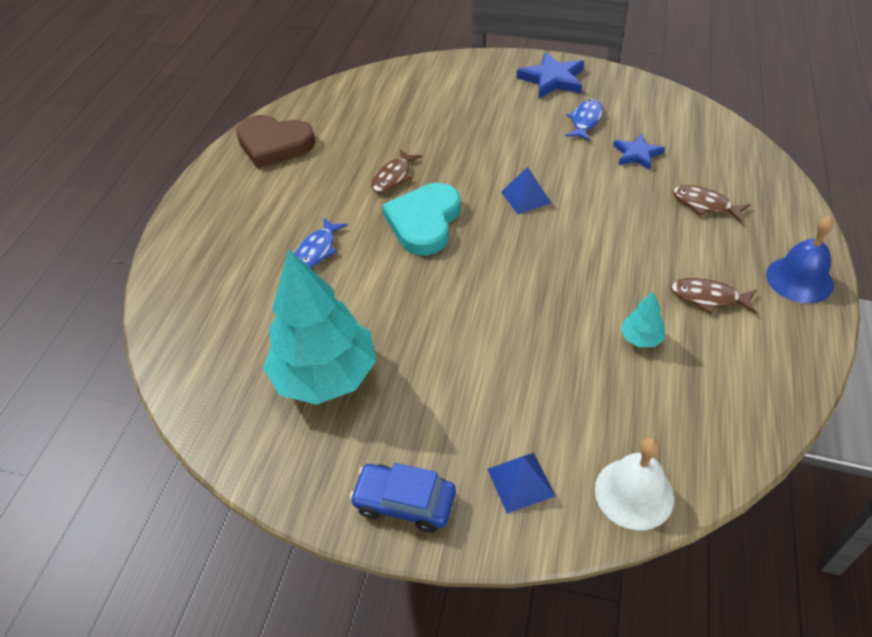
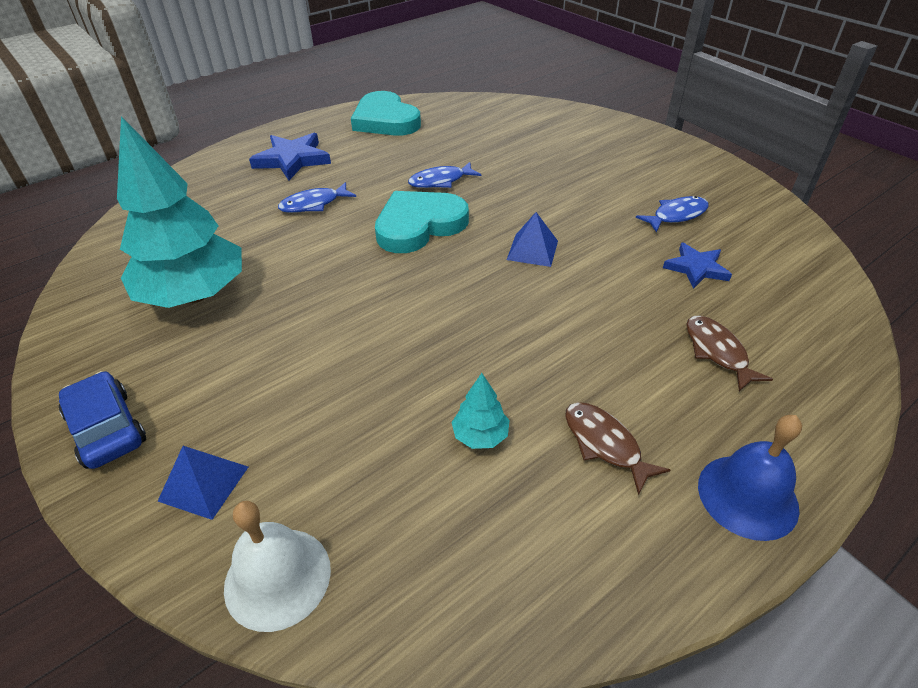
camera: 35 degrees right, 5 degrees down
brown heart [236,115,315,169] -> turquoise heart [351,91,421,136]
brown fish [371,149,422,193] -> blue fish [408,162,481,188]
blue star [517,52,584,98] -> blue star moved to [249,133,331,180]

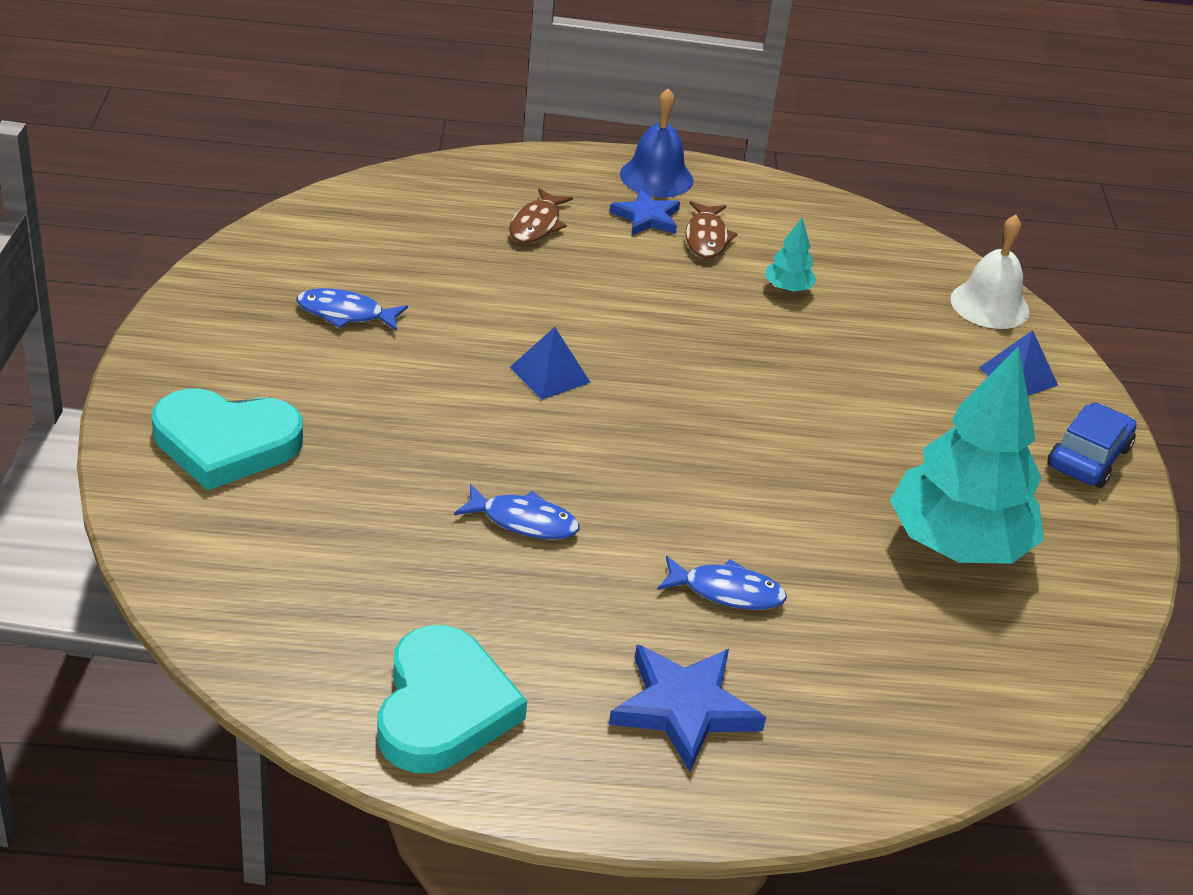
camera: 145 degrees left, 5 degrees down
blue car [59,371,146,469] -> blue car turned 150 degrees counterclockwise [1047,402,1137,488]
turquoise heart [375,191,469,253] -> turquoise heart moved to [152,389,303,491]
blue star [663,242,732,289] -> blue star moved to [610,189,680,235]

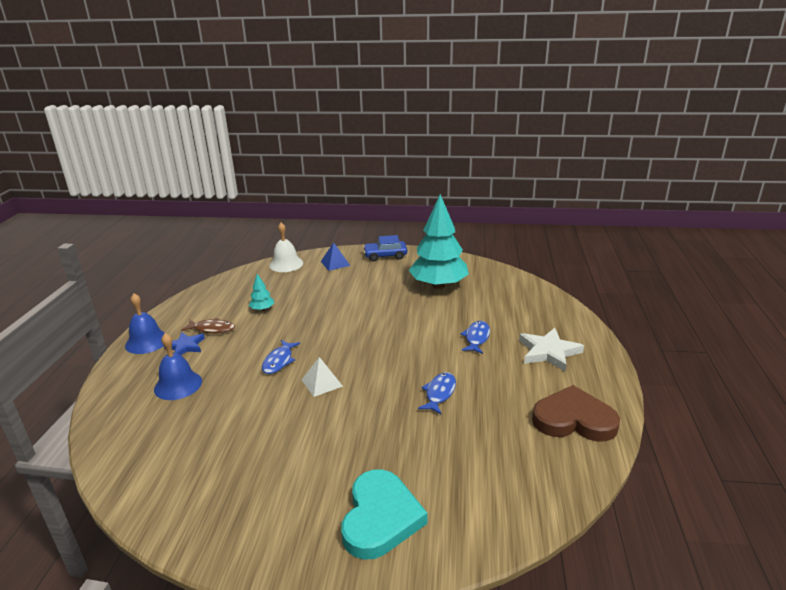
camera: 80 degrees left, 10 degrees down
blue fish [297,288,408,331] -> blue fish moved to [262,340,300,374]
turquoise heart [377,625,527,773] -> brown heart [532,385,620,442]
brown fish [509,188,573,243] -> blue bell [154,333,202,400]
blue pyramid [510,327,591,400] -> white pyramid [302,357,343,397]
blue star [609,645,766,772] -> white star [519,328,584,372]
blue car [1047,402,1137,488] -> blue car turned 45 degrees counterclockwise [363,235,407,261]

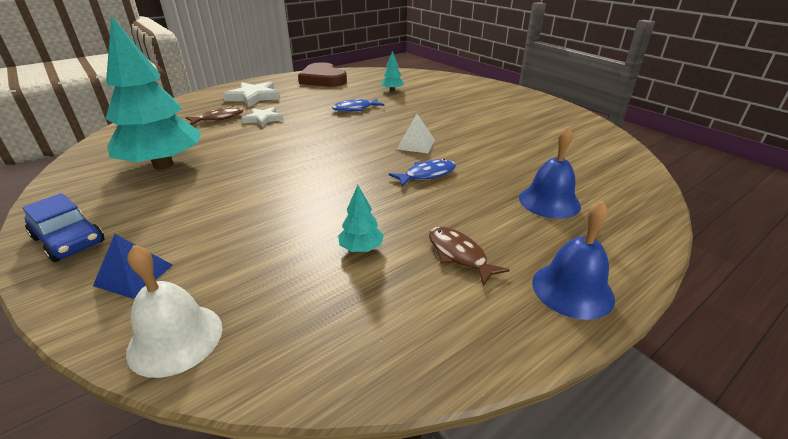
camera: 135 degrees left, 5 degrees up
blue star [163,332,205,355] -> none
turquoise heart [341,469,428,560] -> none
blue fish [461,321,490,354] -> white star [241,107,283,127]
none -> brown fish [186,106,243,125]
none -> turquoise tree [381,51,404,92]

